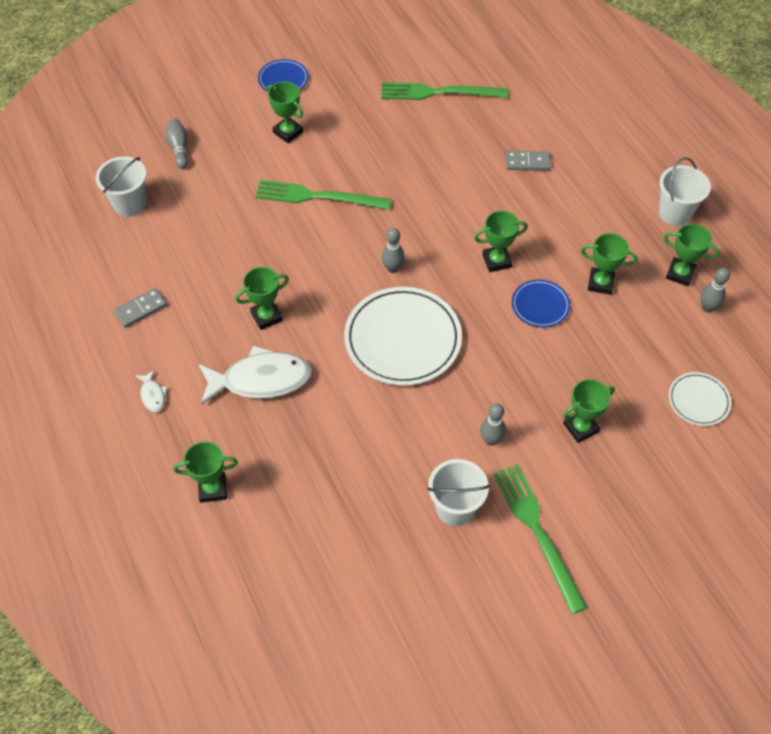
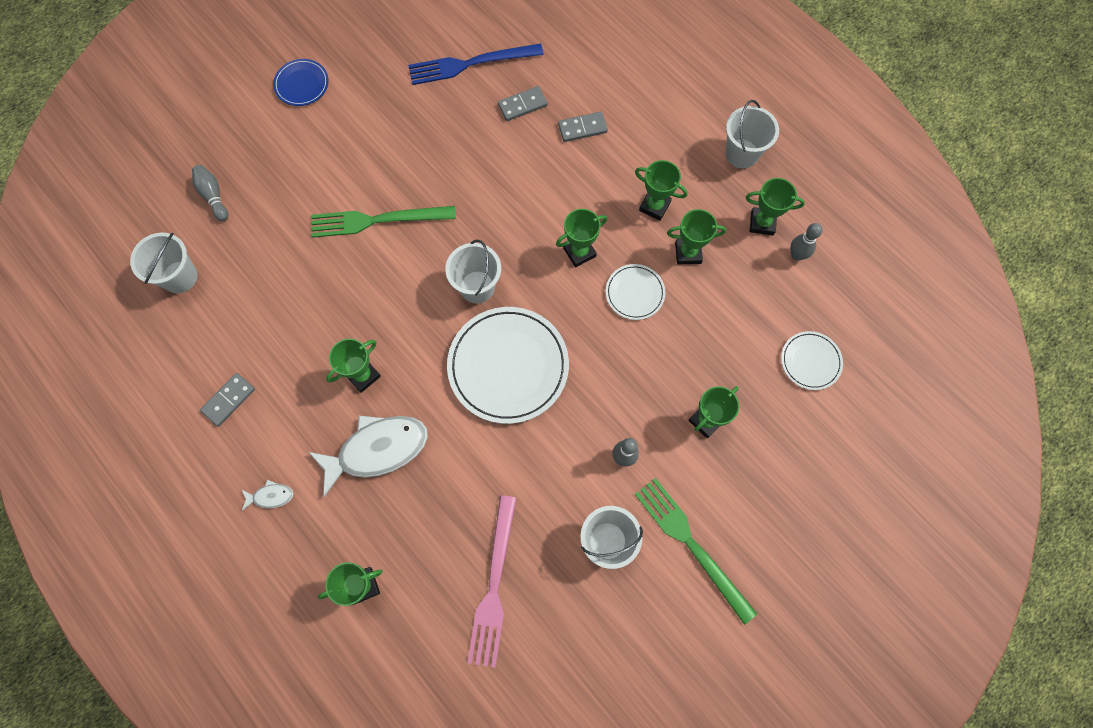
camera: 15 degrees left, 15 degrees up
white fish [135,369,168,412] -> white fish turned 60 degrees counterclockwise [242,480,294,511]
green trophy [267,82,303,143] -> green trophy moved to [635,160,688,221]
green fork [381,82,508,100] -> blue fork [408,43,544,85]
grey bowling pin [382,228,405,273] -> white bucket [445,240,501,303]
blue plate [512,279,570,328] -> white plate [606,264,665,320]
none -> pink fork [467,495,517,668]
none -> grey domino [498,86,548,121]

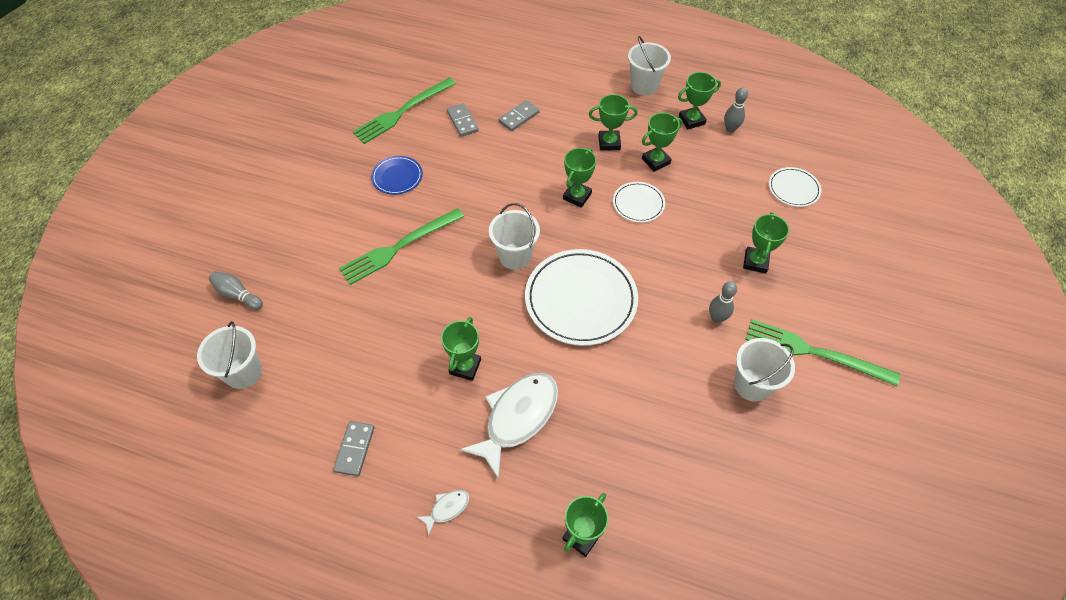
camera: 30 degrees left, 15 degrees down
blue plate [273,59,329,106] -> blue plate moved to [371,156,423,195]
blue fork [408,43,544,85] -> green fork [353,78,456,144]
pink fork [467,495,517,668] -> none
grey domino [498,86,548,121] -> grey domino turned 60 degrees counterclockwise [447,103,479,137]

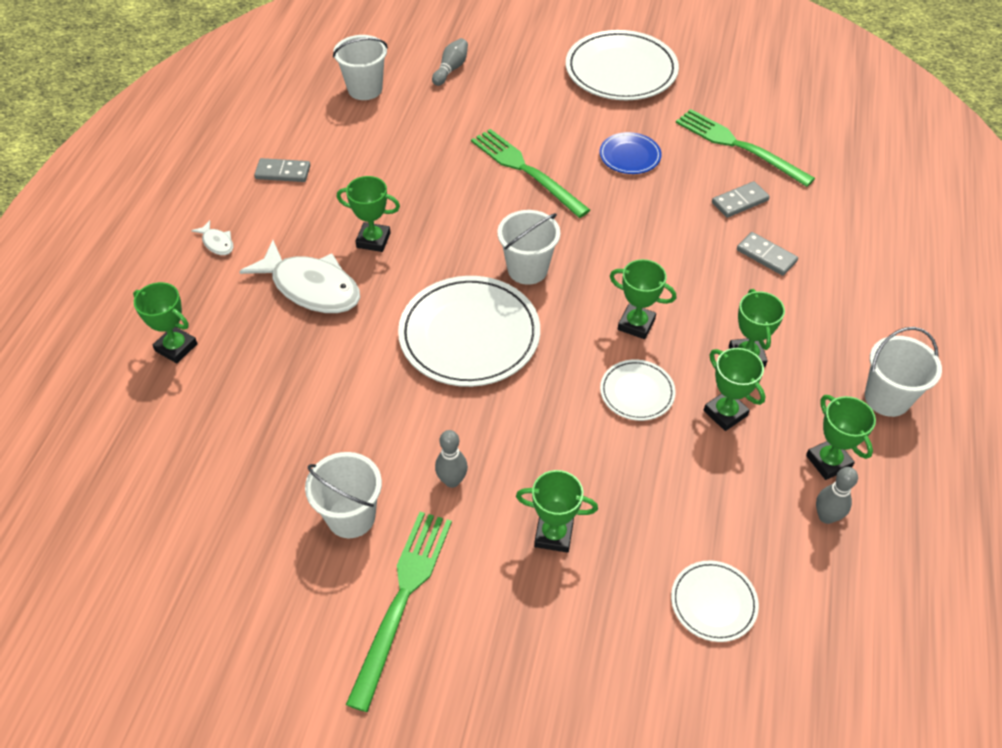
camera: 85 degrees right, 5 degrees down
none -> white plate [566,30,679,100]

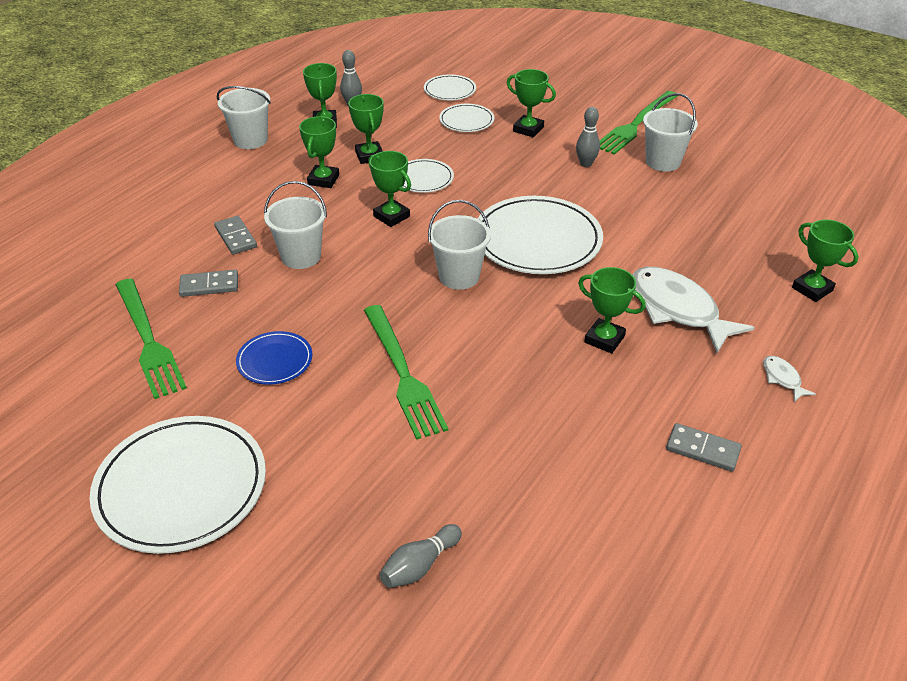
camera: 160 degrees left, 10 degrees down
white bucket [333,35,388,100] -> white bucket moved to [264,181,327,269]
none -> white plate [439,104,494,132]

